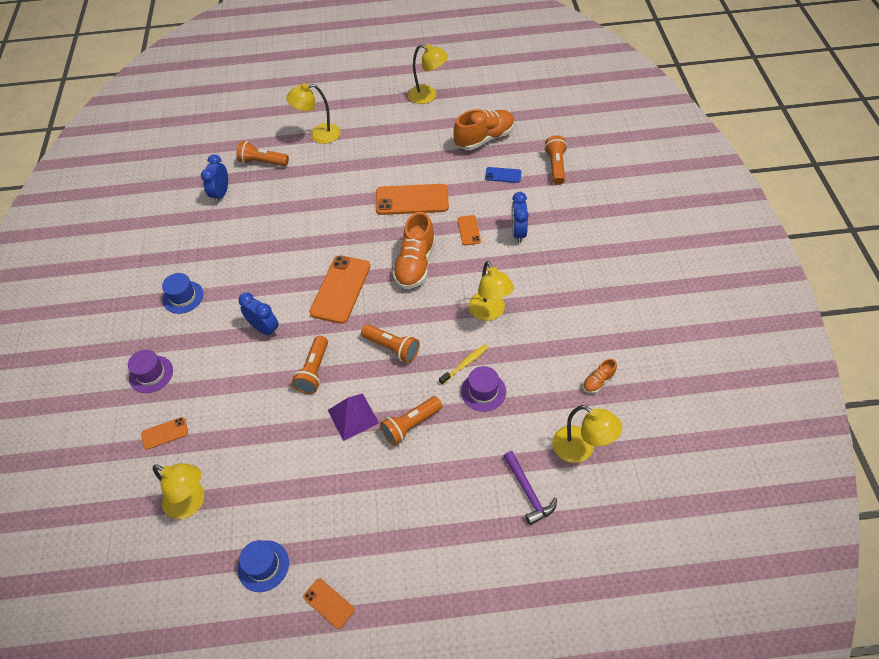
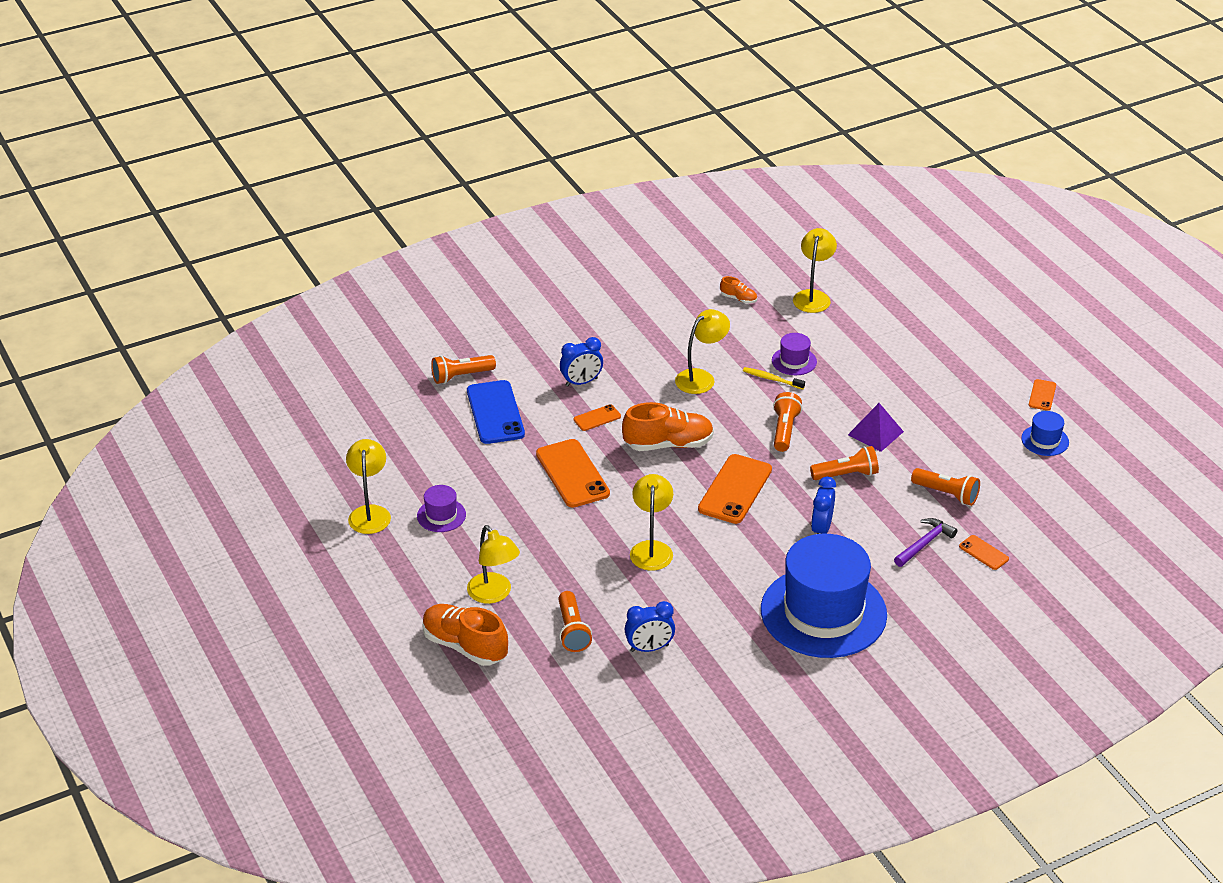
camera: 115 degrees left, 15 degrees down
purple hat [128,350,173,393] -> purple hat moved to [417,485,466,532]
yellow lamp [153,463,204,519] -> yellow lamp moved to [630,474,673,571]
blue hat [162,273,203,314] -> blue hat [761,534,887,658], size x2.45
orange phone [309,255,370,324] -> orange phone turned 60 degrees counterclockwise [698,454,772,524]
orange flashlight [380,396,442,446] -> orange flashlight moved to [911,468,980,506]
orange shoe [453,109,515,150] -> orange shoe moved to [423,604,508,666]
blue phone [485,167,522,183] -> blue phone [467,380,525,444], size x2.01
purple hammer [503,451,557,525] -> purple hammer moved to [894,518,957,567]

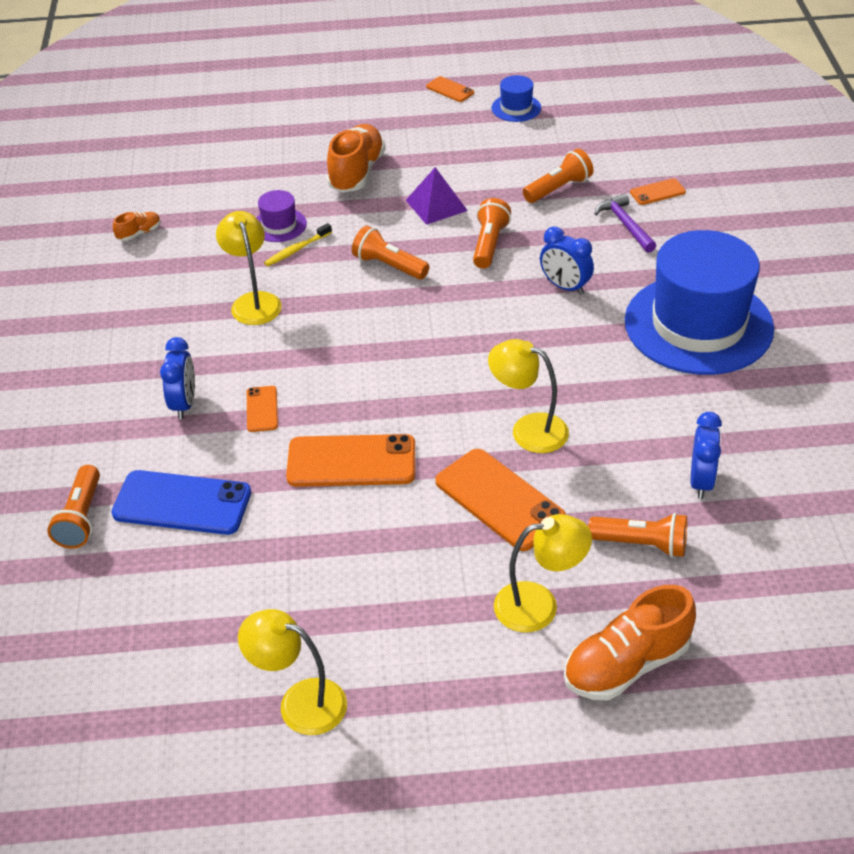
camera: 65 degrees left, 5 degrees up
purple hat [417,485,466,532] -> none
orange shoe [622,402,714,451] -> orange shoe moved to [327,124,386,193]
orange phone [698,454,772,524] -> orange phone moved to [435,449,566,551]
yellow lamp [793,228,837,313] -> none

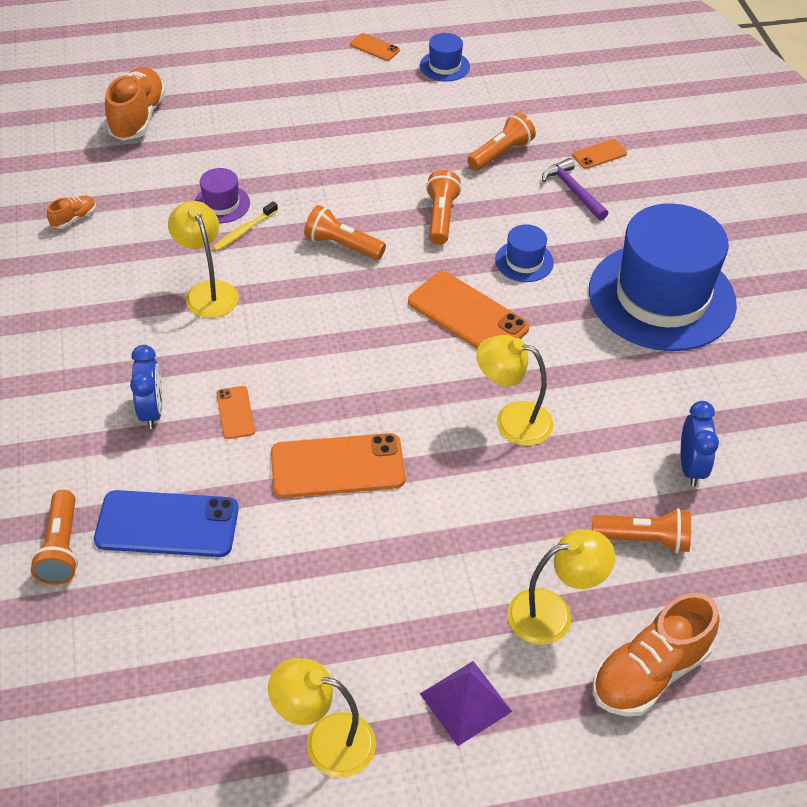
camera: 10 degrees left, 5 degrees up
orange shoe [327,124,386,193] -> orange shoe moved to [105,67,166,141]
purple pyramid [406,167,468,225] -> purple pyramid moved to [420,661,512,746]
orange phone [435,449,566,551] -> orange phone moved to [408,271,529,349]
blue clock [540,227,594,295] -> blue hat [495,224,554,282]

